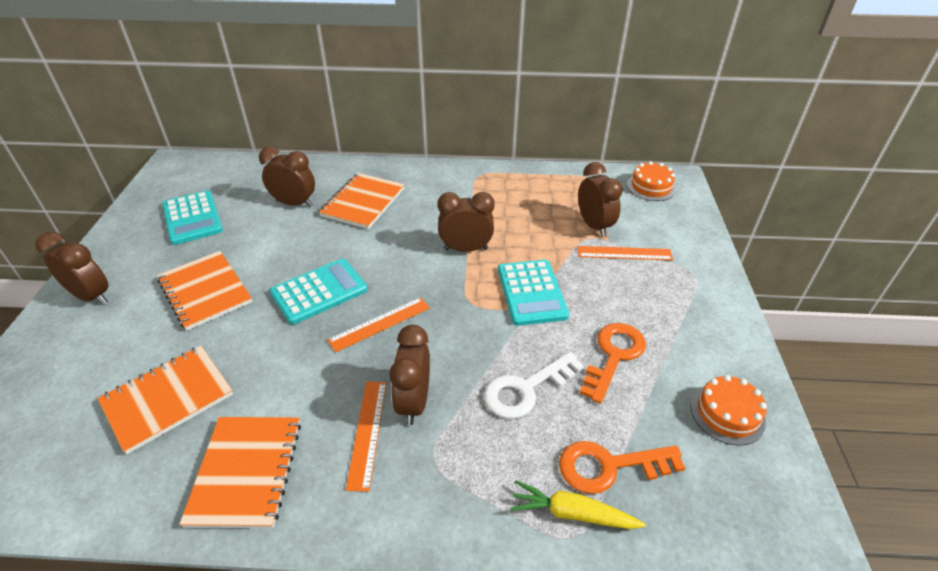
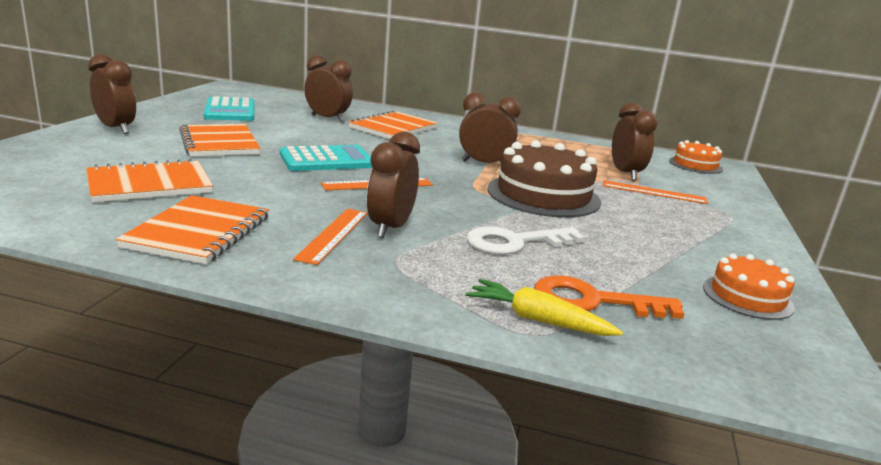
camera: 10 degrees right, 20 degrees down
turquoise calculator [498,260,569,326] -> brown cake [487,140,601,217]
orange key [580,323,646,404] -> none

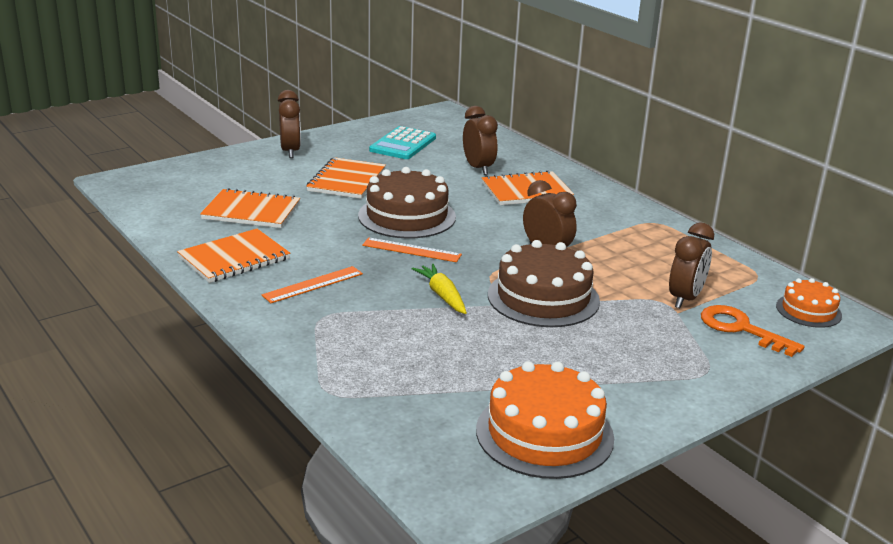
camera: 40 degrees right, 5 degrees up
turquoise calculator [280,145,373,171] -> brown cake [358,167,456,238]
brown clock [367,132,420,238] -> none
yellow carrot [466,279,623,336] -> yellow carrot moved to [412,264,467,314]
white key [467,226,585,255] -> none
orange key [534,275,685,319] -> orange key moved to [701,305,804,357]
orange ruler [603,180,708,204] -> none
orange cake [703,253,795,320] -> orange cake [476,361,614,479], size x1.77

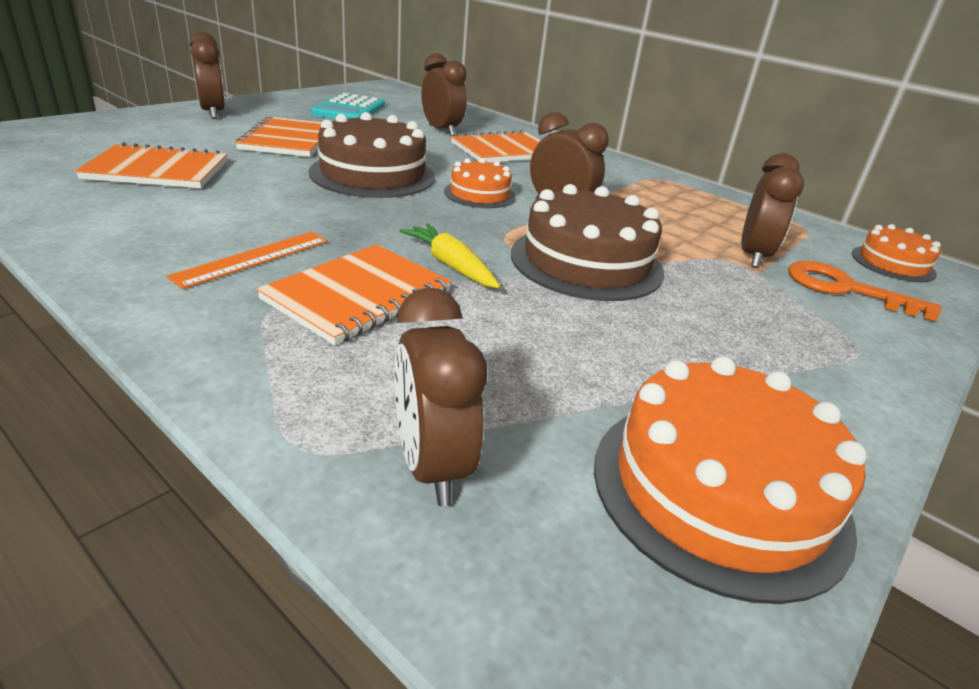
camera: 15 degrees left, 5 degrees up
orange notebook [177,229,291,283] -> orange notebook moved to [257,244,452,345]
orange ruler [362,237,462,262] -> none
none -> brown clock [394,287,487,506]
none -> orange cake [444,158,516,208]

